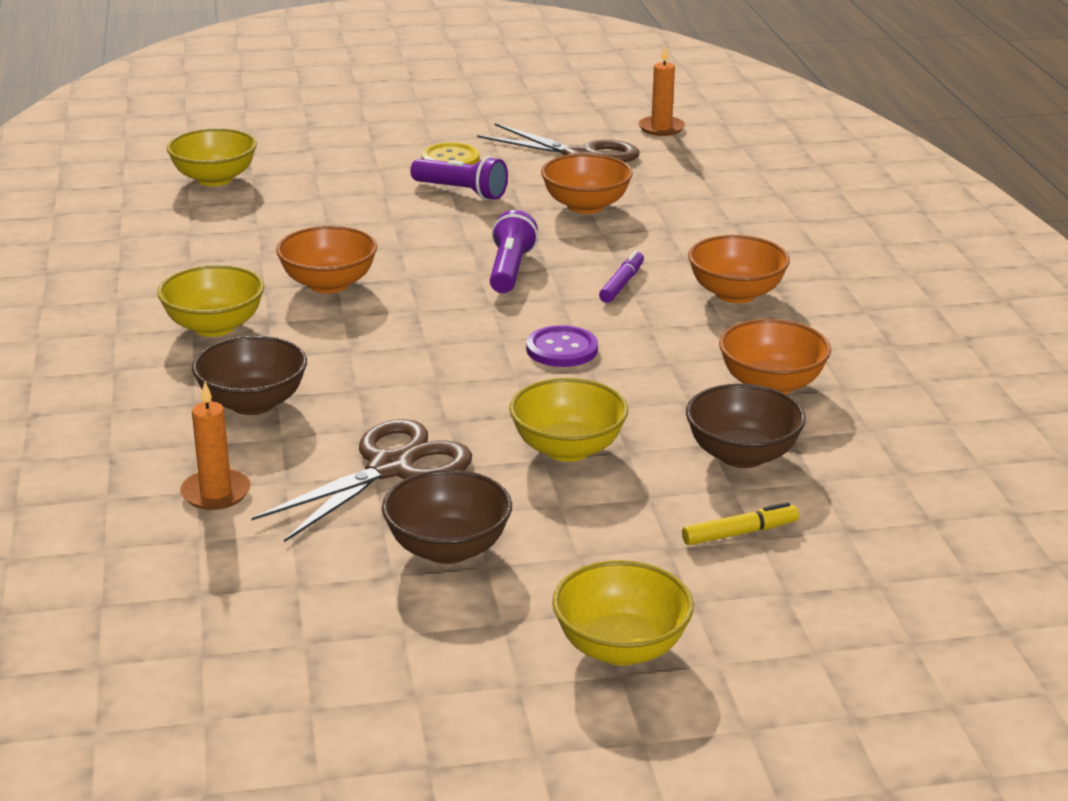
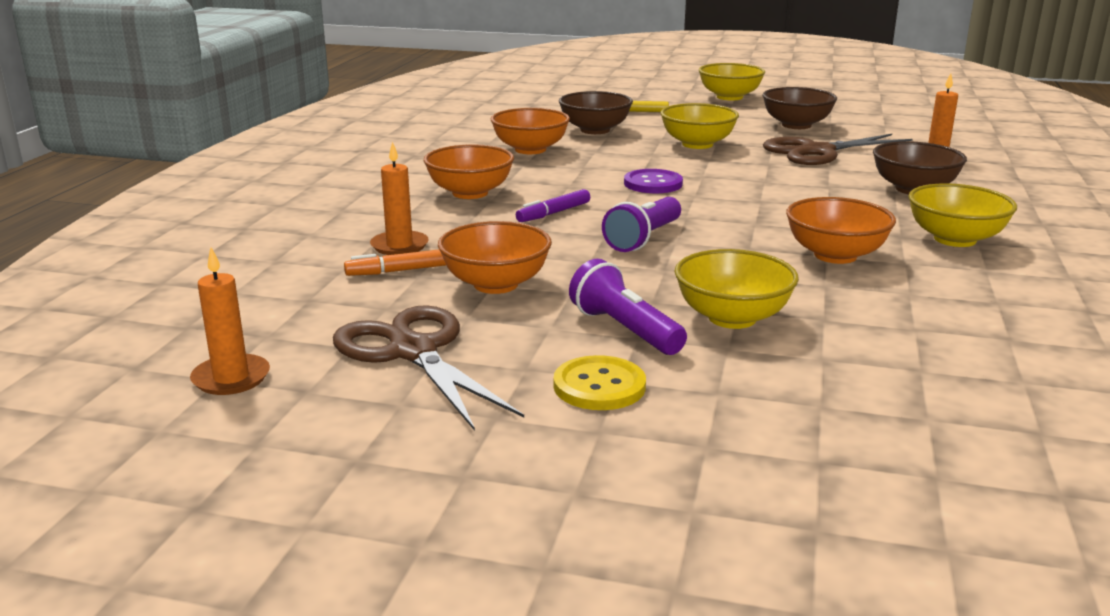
camera: 155 degrees left, 5 degrees down
yellow bowl [167,128,257,186] -> yellow bowl moved to [675,249,799,329]
none -> orange marker [344,250,446,276]
none -> orange candle [370,141,429,255]

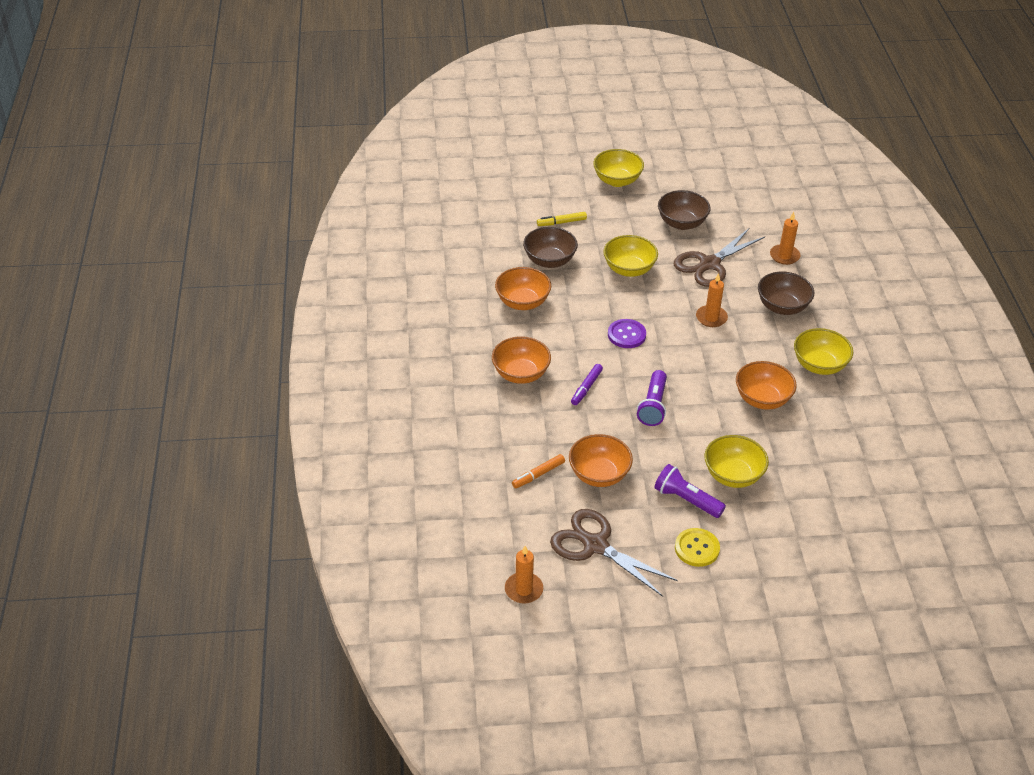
camera: 20 degrees left, 20 degrees up
orange candle [370,141,429,255] -> orange candle moved to [696,273,728,327]

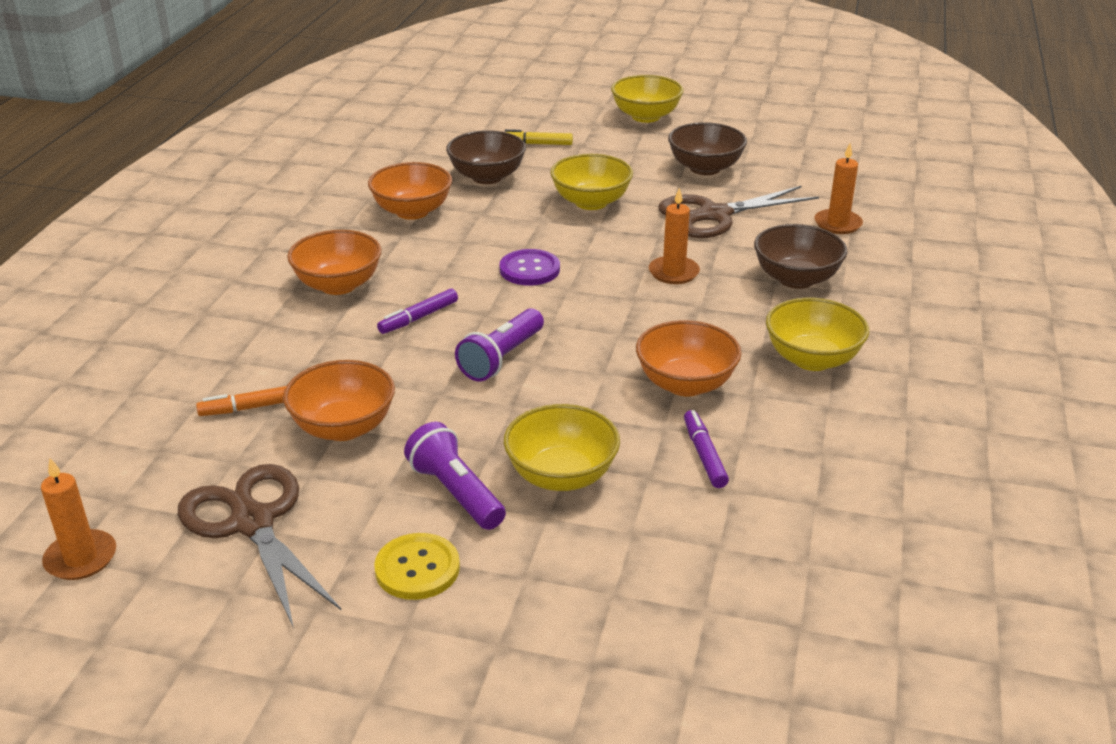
camera: 20 degrees right, 10 degrees down
none -> purple marker [684,410,729,488]

